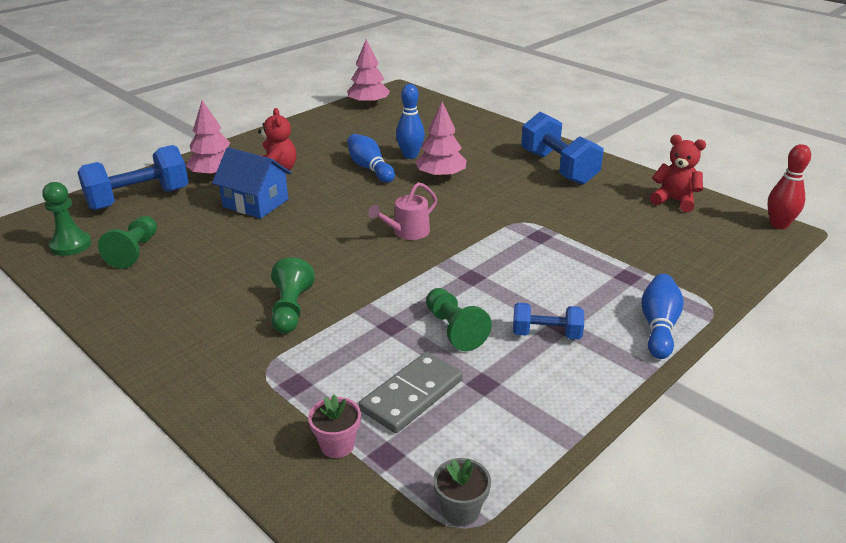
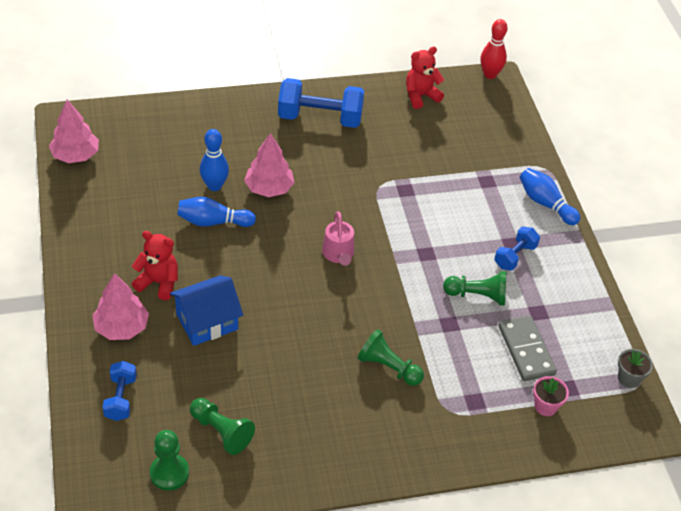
camera: 60 degrees left, 15 degrees up
blue dumbbell [77,145,188,210] -> blue dumbbell [102,361,137,421], size x0.55

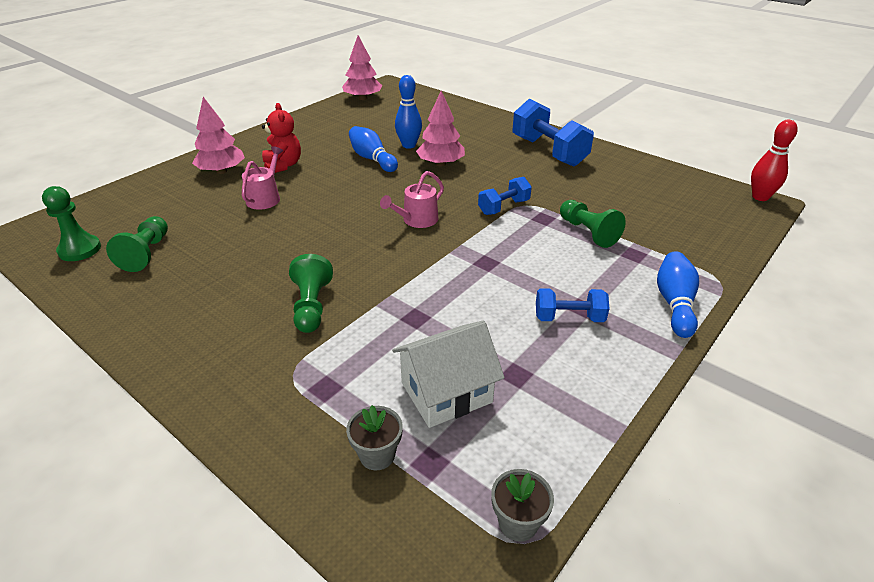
camera: 55 degrees right, 10 degrees down
blue dumbbell [102,361,137,421] -> blue dumbbell moved to [478,177,532,215]
blue house [170,275,243,346] -> pink watering can [242,146,283,210]
red teddy bear [406,47,444,109] -> none
green pawn [443,271,506,306] -> green pawn moved to [560,200,626,248]
grey domino [498,316,557,381] -> white house [392,321,505,428]
pink flower pot [533,376,569,416] -> grey flower pot [346,405,403,470]

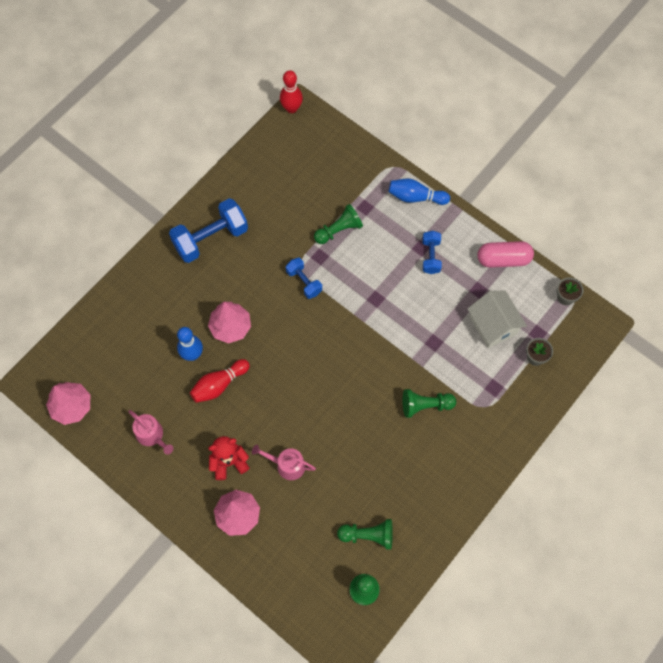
camera: 90 degrees left, 30 degrees up
blue bowling pin [349,126,398,172] -> red bowling pin [190,359,250,403]
pink watering can [380,171,444,228] -> pink watering can moved to [128,410,173,455]
none -> pink capsule [477,241,534,268]

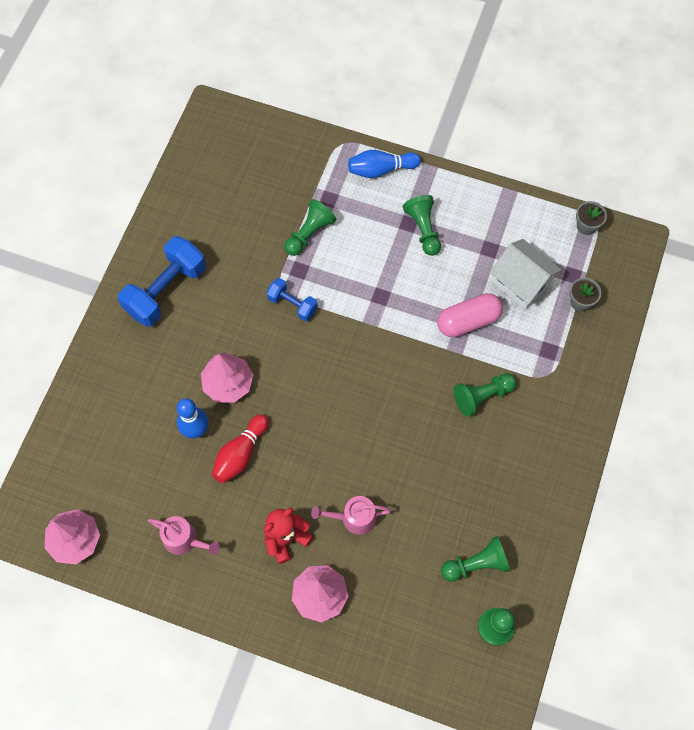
camera: 20 degrees left, 0 degrees up
red bowling pin [280,70,303,113] -> none
blue dumbbell [423,231,442,274] -> green pawn [402,195,441,256]
pink capsule [477,241,534,268] -> pink capsule moved to [437,293,503,337]

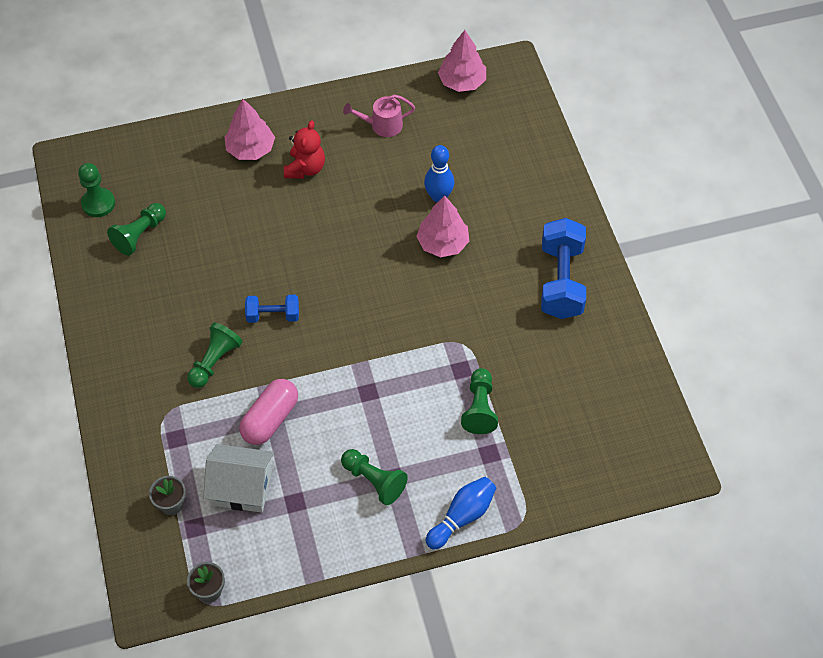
camera: 145 degrees right, 10 degrees down
red bowling pin [212,414,268,483] -> none
blue dumbbell [267,278,318,321] -> blue dumbbell moved to [245,295,299,323]
pink watering can [311,496,391,535] -> none

